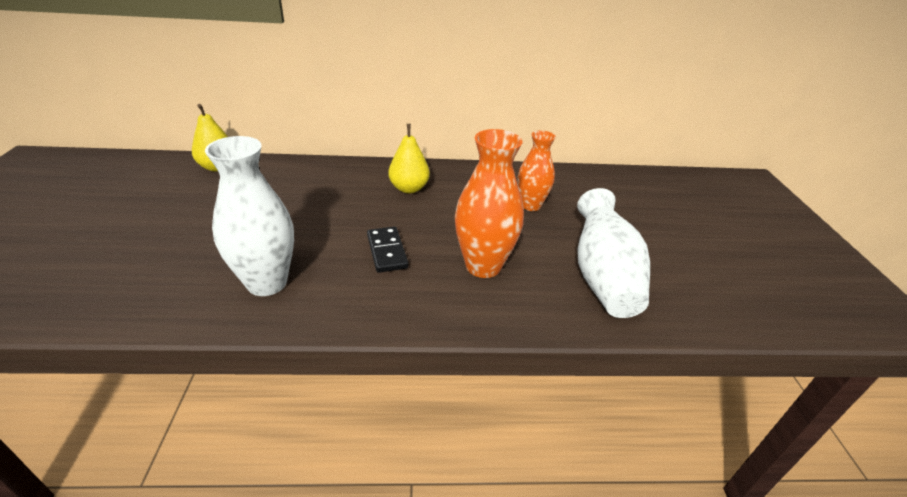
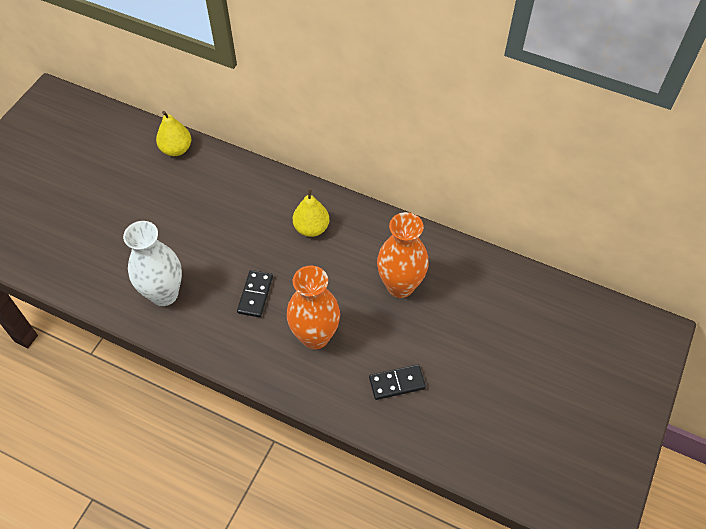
camera: 30 degrees right, 20 degrees up
orange vase [518,131,556,211] -> orange vase [377,212,429,298], size x1.52
white vase [577,188,650,318] -> black domino [369,364,426,400]

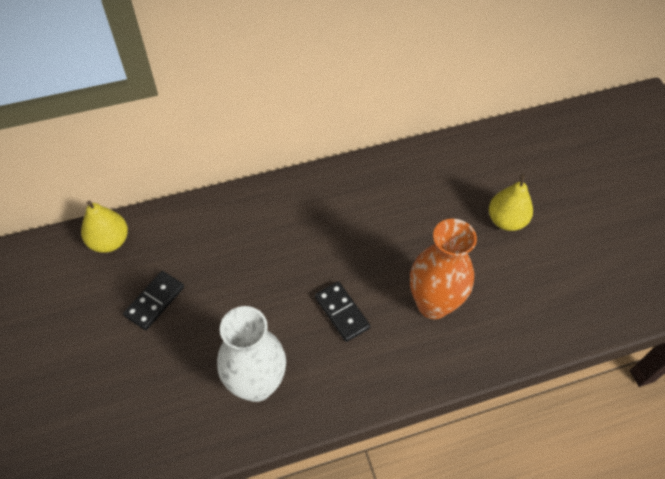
camera: 45 degrees left, 0 degrees up
yellow pear [293,188,329,237] -> yellow pear moved to [489,174,533,231]
black domino [369,364,426,400] -> black domino moved to [123,271,184,330]
orange vase [377,212,429,298] -> none

